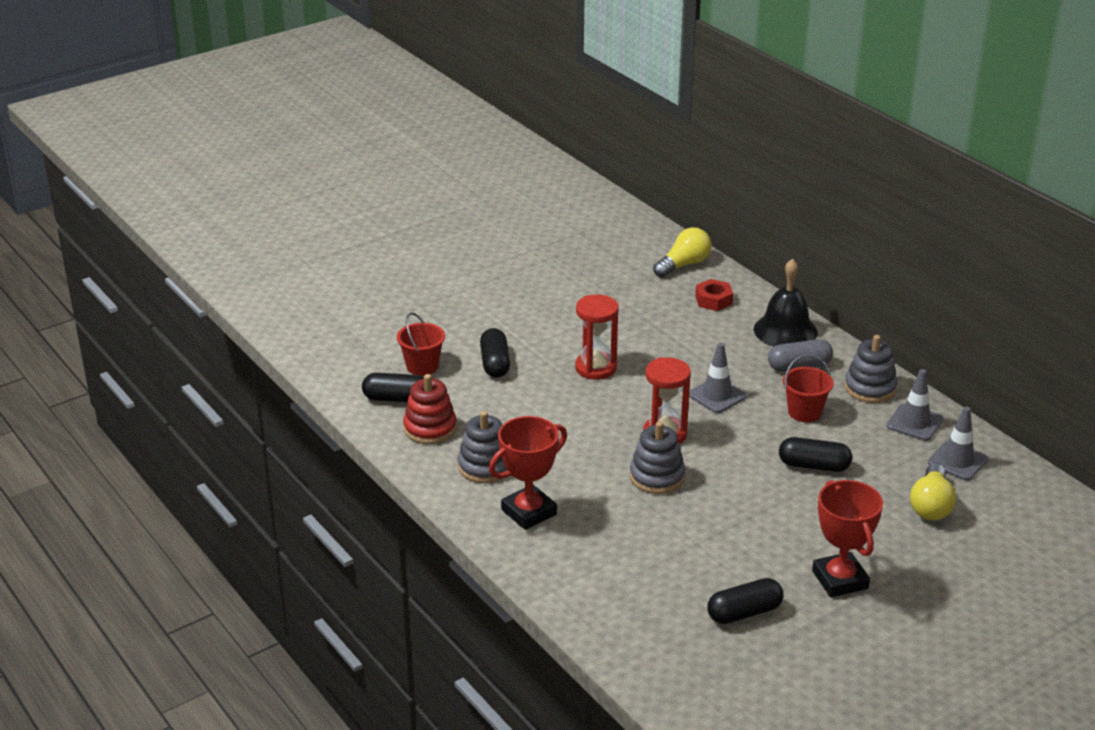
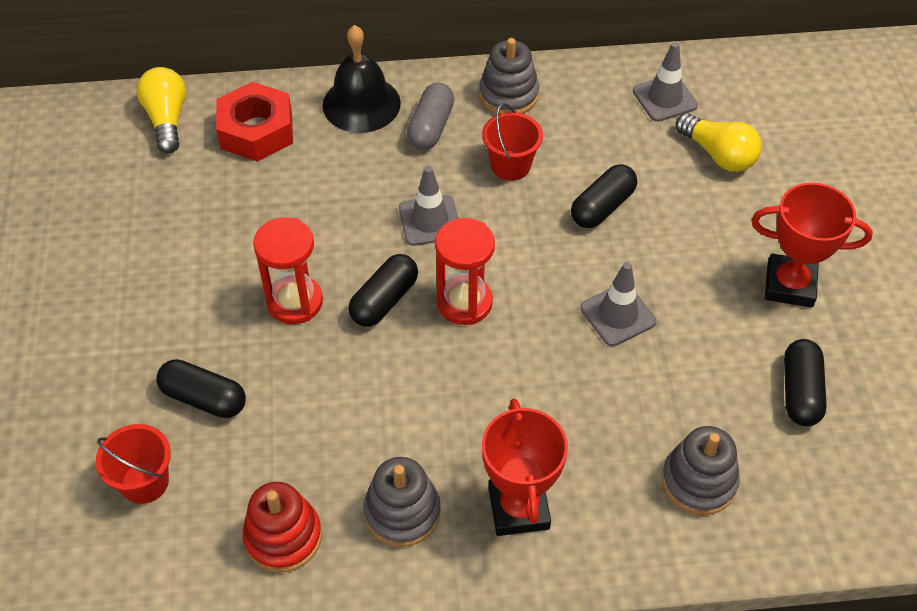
camera: 60 degrees left, 20 degrees up
black capsule [362,373,424,402] -> black capsule moved to [348,254,418,327]
grey stacking toy [630,421,685,494] -> grey stacking toy moved to [662,426,740,515]
red nut [695,279,733,311] -> red nut [216,82,293,162], size x1.64
grey traffic cone [887,369,943,441] -> grey traffic cone moved to [580,262,656,346]

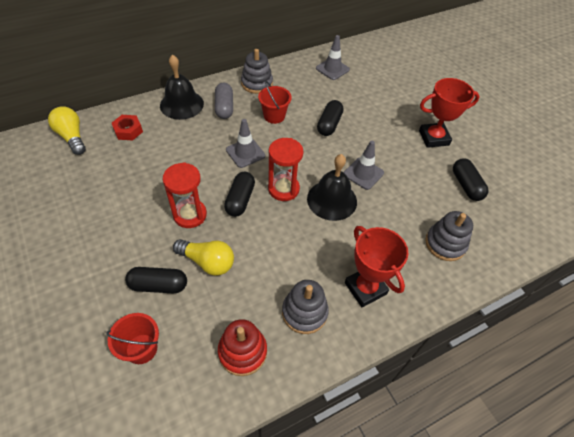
camera: 25 degrees left, 0 degrees up
red nut [216,82,293,162] -> red nut [112,115,143,140], size x0.61
yellow light bulb [676,113,762,172] -> yellow light bulb moved to [173,239,234,276]
none -> black bell [307,154,357,221]

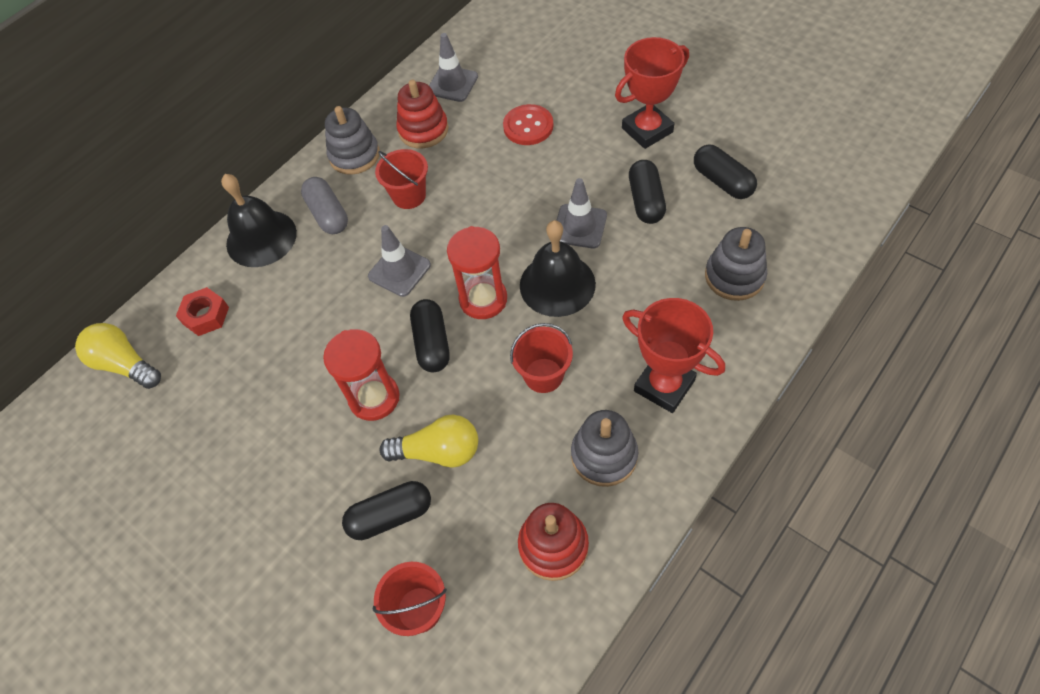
camera: 15 degrees left, 5 degrees up
black capsule [317,100,344,136] -> black capsule moved to [629,160,666,224]
none -> red stacking toy [396,80,448,148]
none -> red button [503,104,554,145]
none -> red bucket [510,323,573,393]

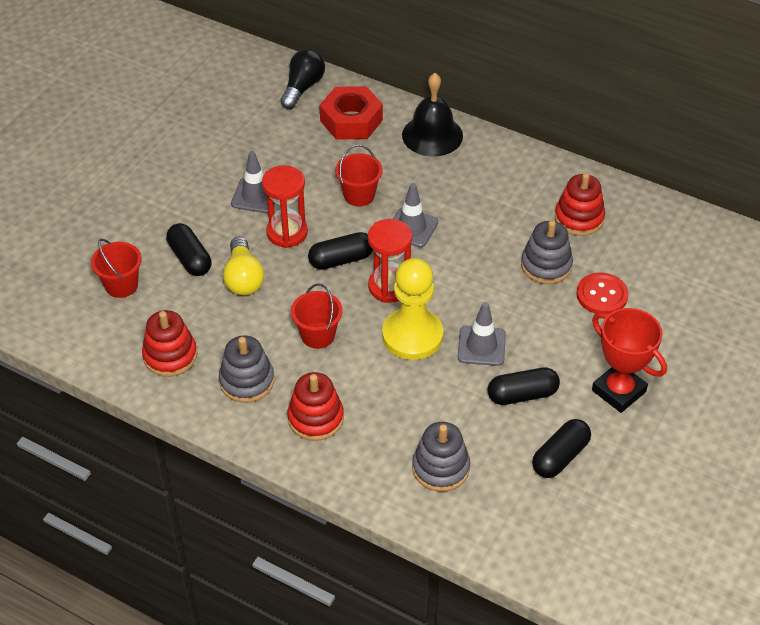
camera: 75 degrees right, 10 degrees down
yellow light bulb [75,323,161,389] -> black light bulb [280,49,325,109]
red nut [176,287,229,336] -> red nut [320,86,383,139], size x1.64
grey capsule [301,177,348,234] -> none
grey stacking toy [325,106,380,175] -> grey stacking toy moved to [521,220,573,284]
red bucket [375,149,428,209] -> red bucket moved to [335,145,383,206]
grey traffic cone [429,33,478,102] -> grey traffic cone moved to [231,151,275,213]
black bell [520,220,596,317] -> yellow pawn [382,258,443,360]
red trophy [622,298,725,413] -> red stacking toy [287,372,344,441]

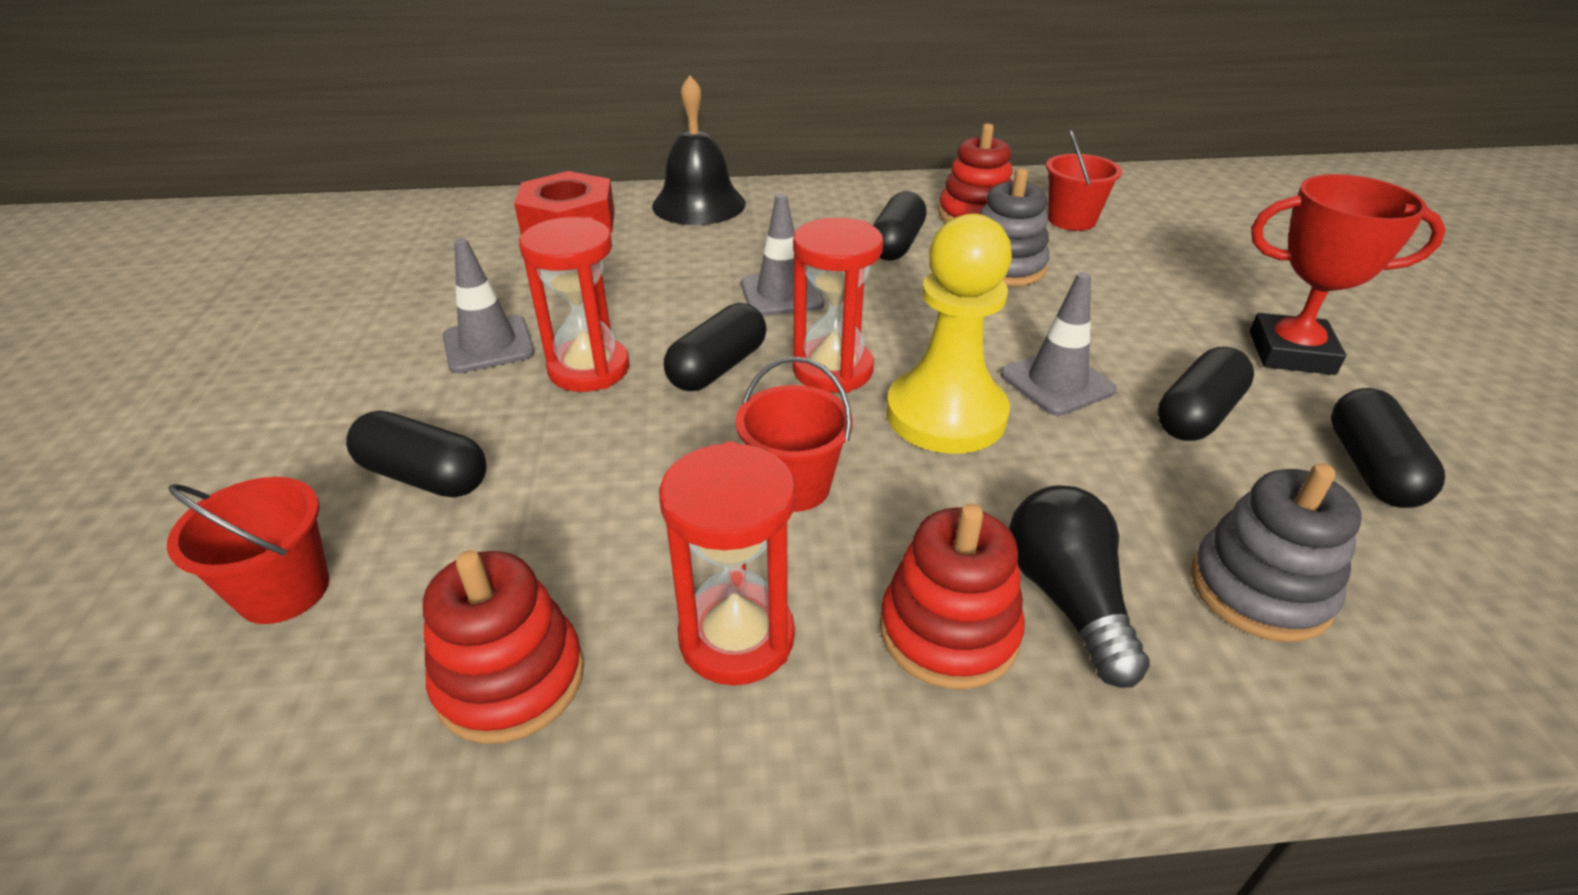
camera: 35 degrees left, 10 degrees down
grey stacking toy [219,335,274,403] -> red hourglass [659,441,796,685]
yellow light bulb [223,237,264,295] -> none
black light bulb [280,49,325,109] -> black light bulb moved to [1009,485,1150,688]
red bucket [335,145,383,206] -> red bucket moved to [1046,130,1122,231]
red button [577,273,629,314] -> none
none -> black capsule [873,191,927,260]

